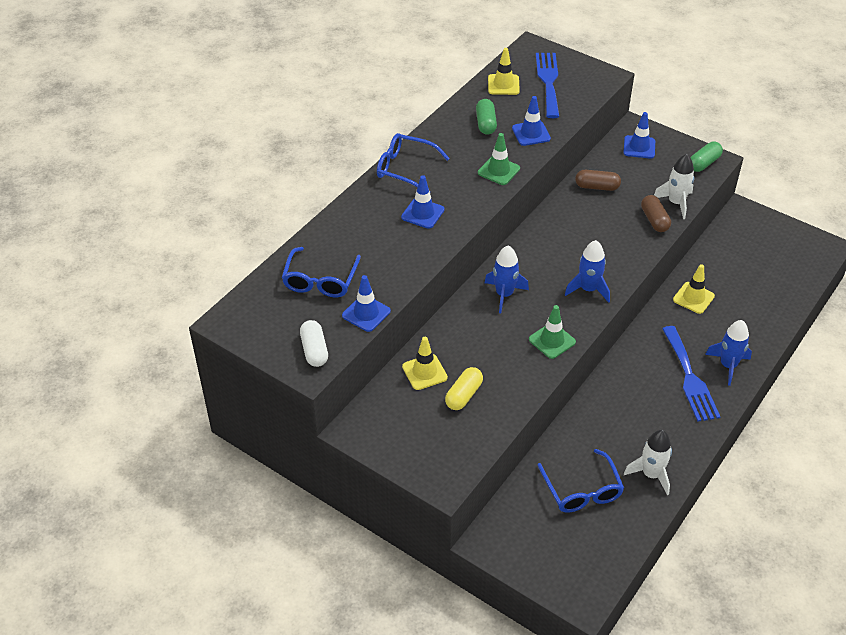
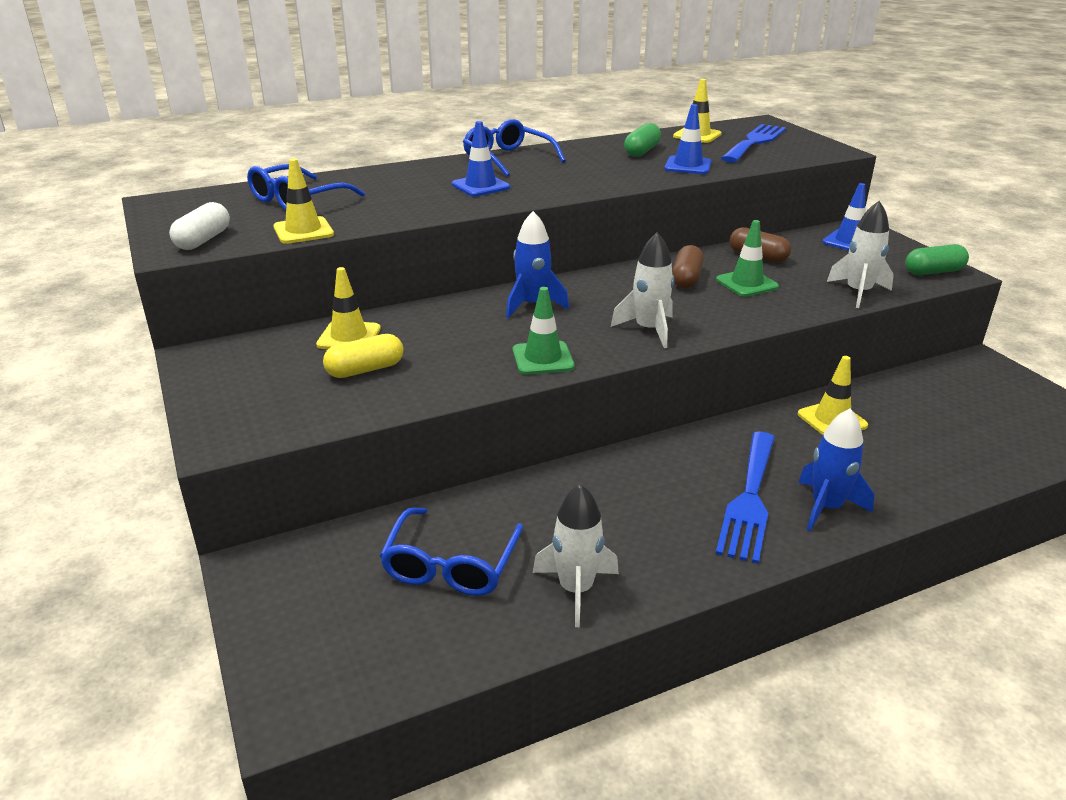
camera: 30 degrees right, 15 degrees down
blue traffic cone [342,275,391,332] -> yellow traffic cone [273,158,334,244]
green traffic cone [478,133,520,185] -> green traffic cone moved to [716,220,779,297]
blue rocket [565,240,610,303] -> white rocket [611,232,674,348]
brown capsule [641,195,671,232] -> brown capsule moved to [672,245,704,288]

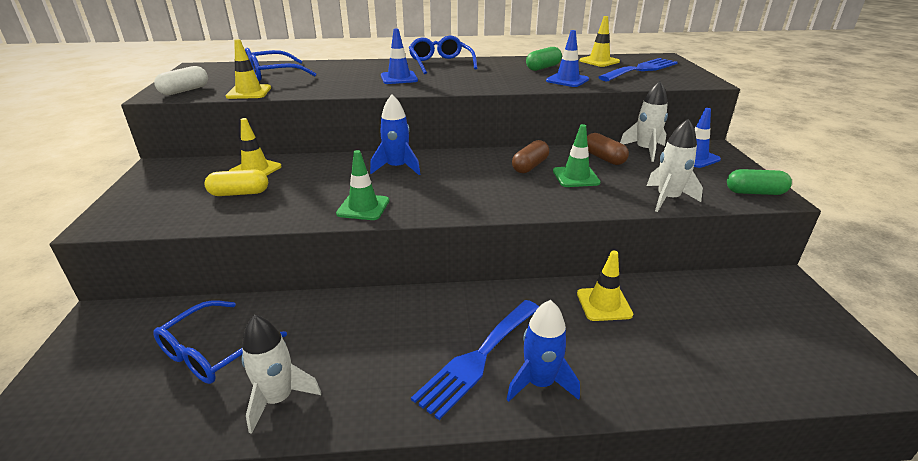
camera: 20 degrees right, 0 degrees up
white rocket [611,232,674,348] -> white rocket moved to [620,81,668,162]

